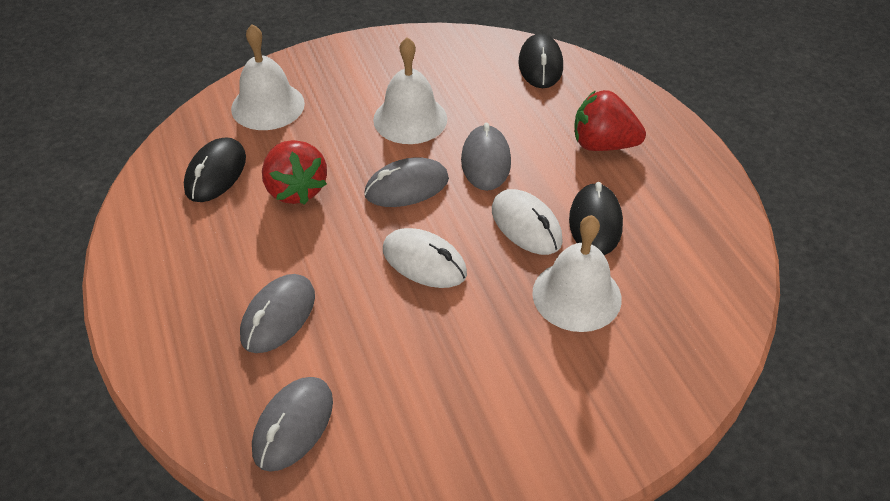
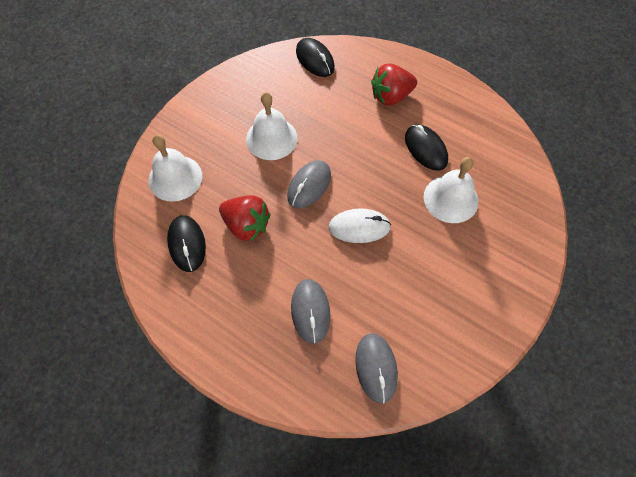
camera: 35 degrees left, 15 degrees up
grey mouse [461,123,511,191] -> none
white mouse [492,189,563,255] -> none

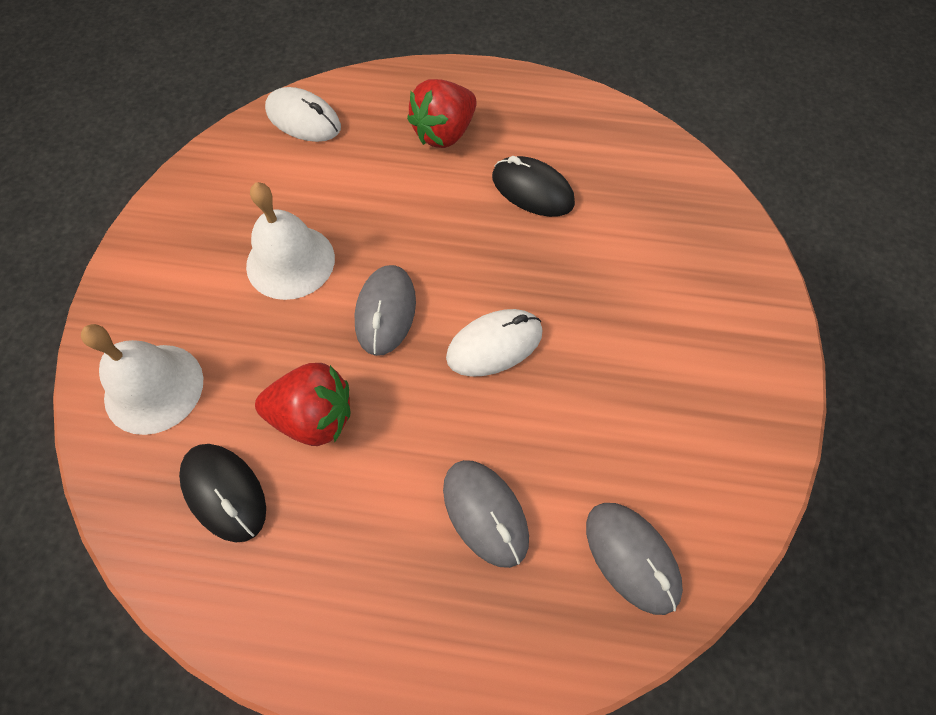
camera: 25 degrees left, 0 degrees up
black mouse [296,38,335,77] -> white mouse [265,87,341,142]
white bell [424,157,479,223] -> none

